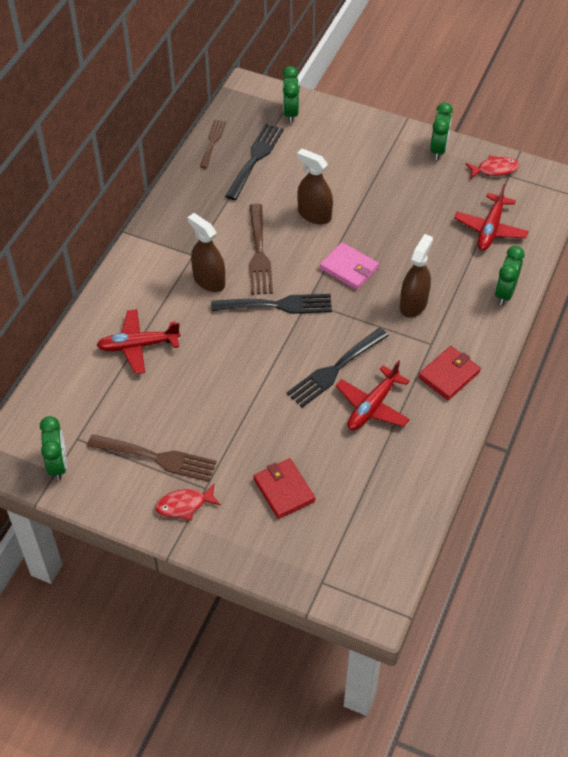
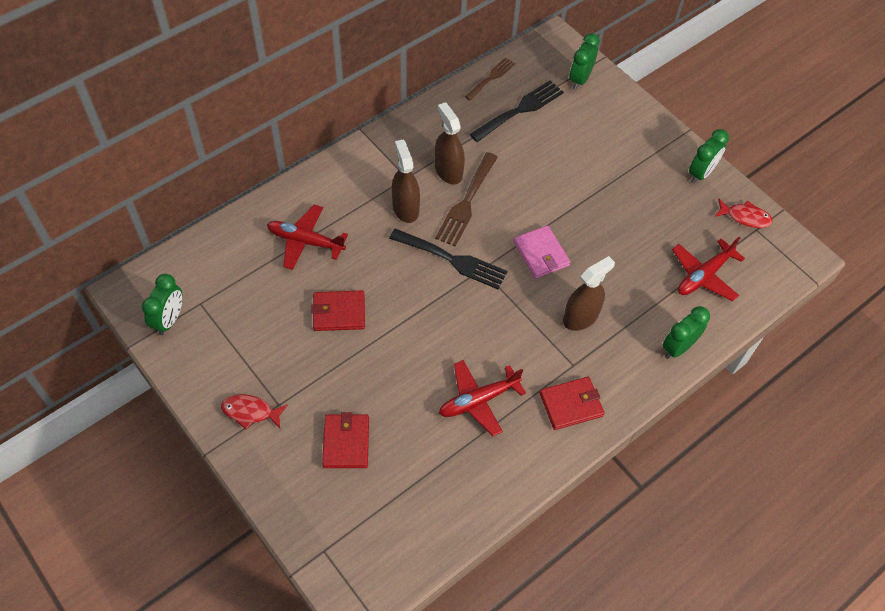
camera: 25 degrees right, 5 degrees up
brown fork [87,434,217,482] -> none
black fork [287,328,389,408] -> none
brown spray bottle [297,149,333,225] -> brown spray bottle moved to [435,102,465,185]
none -> red wallet [312,291,365,331]

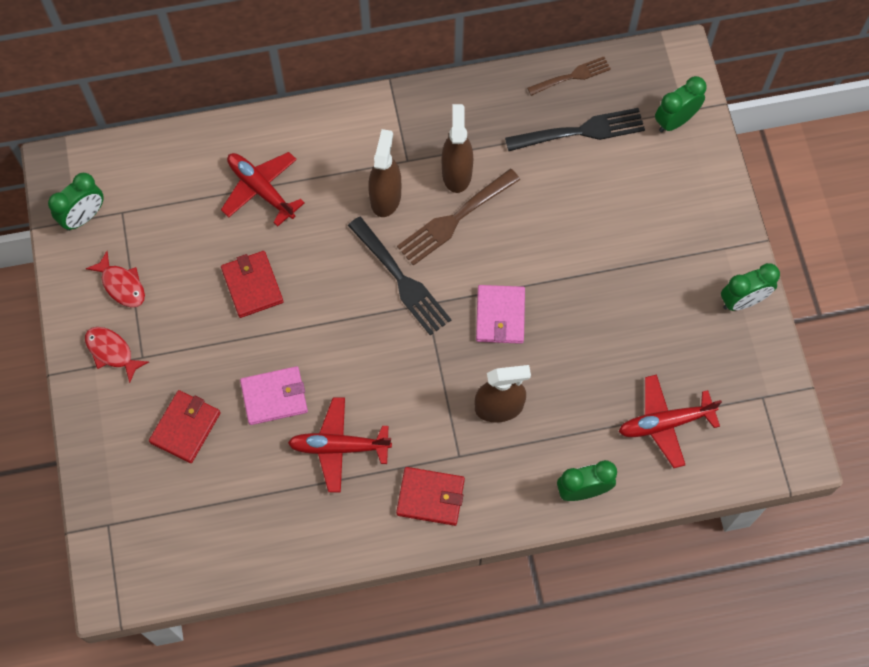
camera: 30 degrees right, 10 degrees up
red wallet [312,291,365,331] -> red wallet turned 45 degrees clockwise [221,251,283,318]
red fish [714,199,773,228] -> red fish moved to [86,251,145,307]
none -> pink wallet [240,366,308,425]

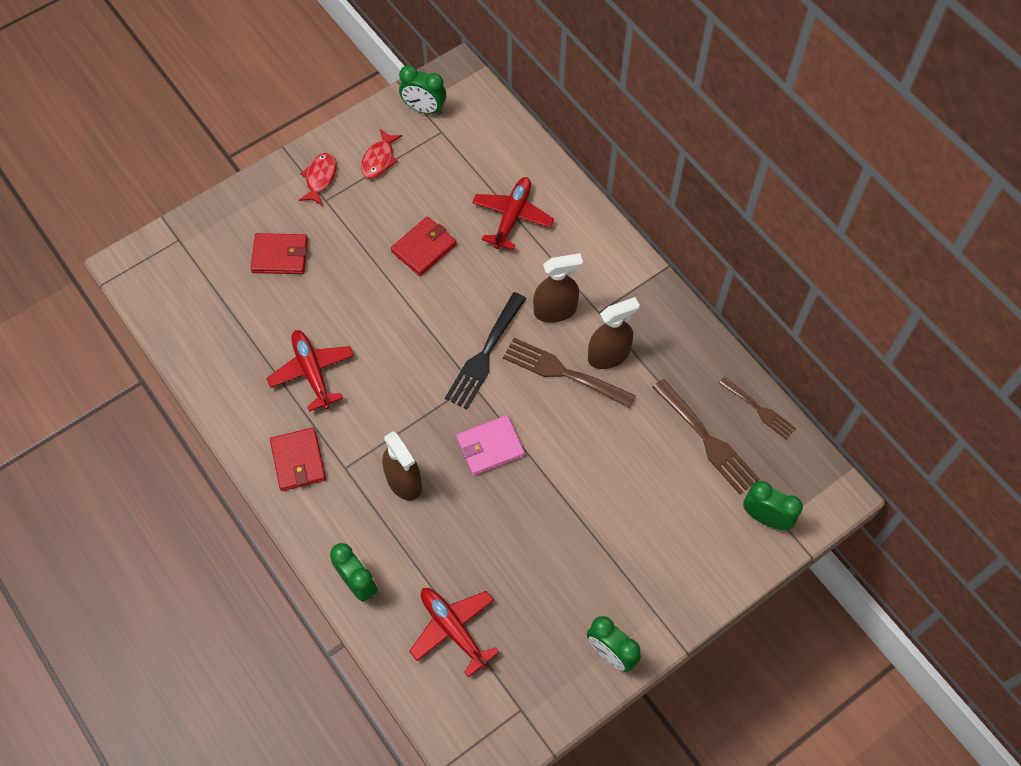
camera: 65 degrees right, 5 degrees down
pink wallet [240,366,308,425] -> none
black fork [505,108,645,151] -> brown fork [652,379,760,494]

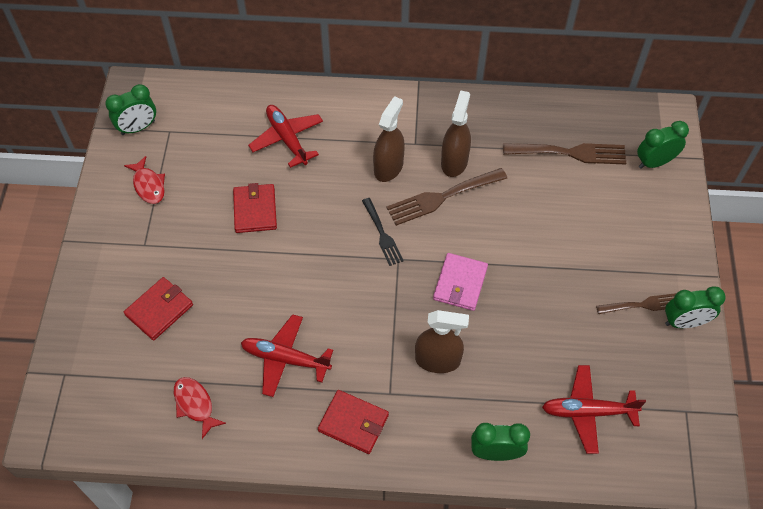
camera: 50 degrees left, 5 degrees down
red fish [299,153,337,206] -> red fish moved to [174,377,226,439]
black fork [445,292,526,409] -> black fork [362,198,404,266], size x0.63
brown fork [719,377,796,439] -> brown fork moved to [596,293,676,314]

